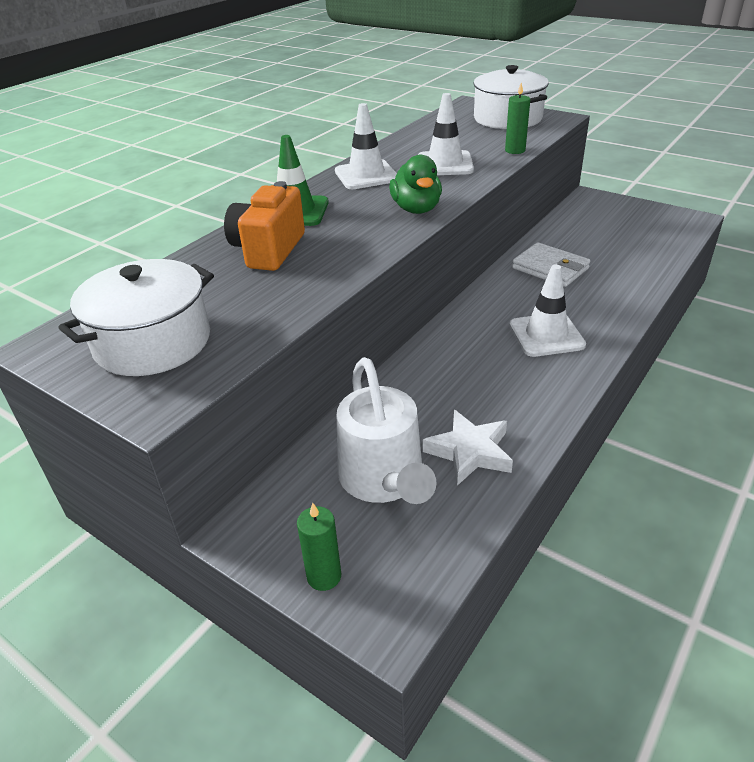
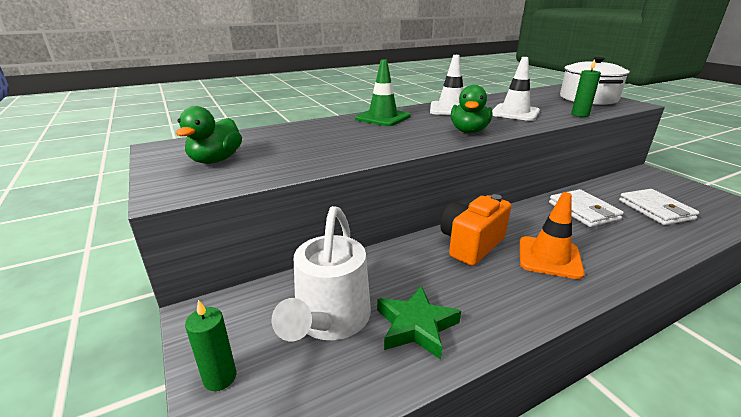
camera: 25 degrees right, 10 degrees down
white pot [58,259,214,376] -> green duck [176,106,242,164]
orange camera [224,181,305,271] -> orange camera moved to [440,194,511,266]
white star [423,410,513,486] -> green star [377,285,461,360]
white traffic cone [509,264,586,357] -> orange traffic cone [519,192,585,279]
none -> white wallet [619,189,699,225]

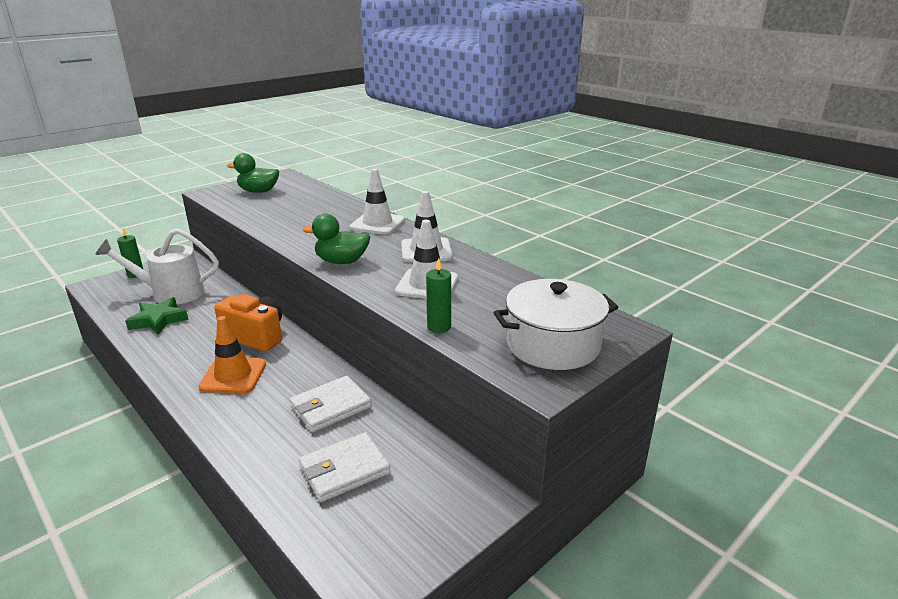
camera: 75 degrees right, 0 degrees up
green traffic cone [355,59,411,126] -> white traffic cone [350,169,405,235]

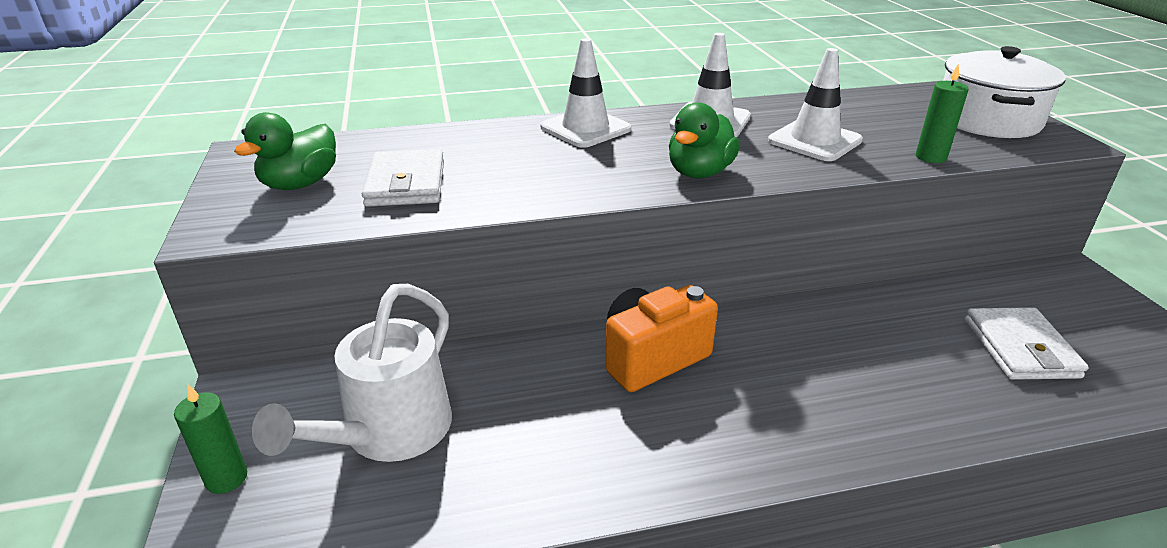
camera: 60 degrees left, 5 degrees up
green star [125,297,189,335] -> none
orange traffic cone [198,316,266,393] -> none
white wallet [290,376,372,432] -> white wallet moved to [362,149,444,207]

